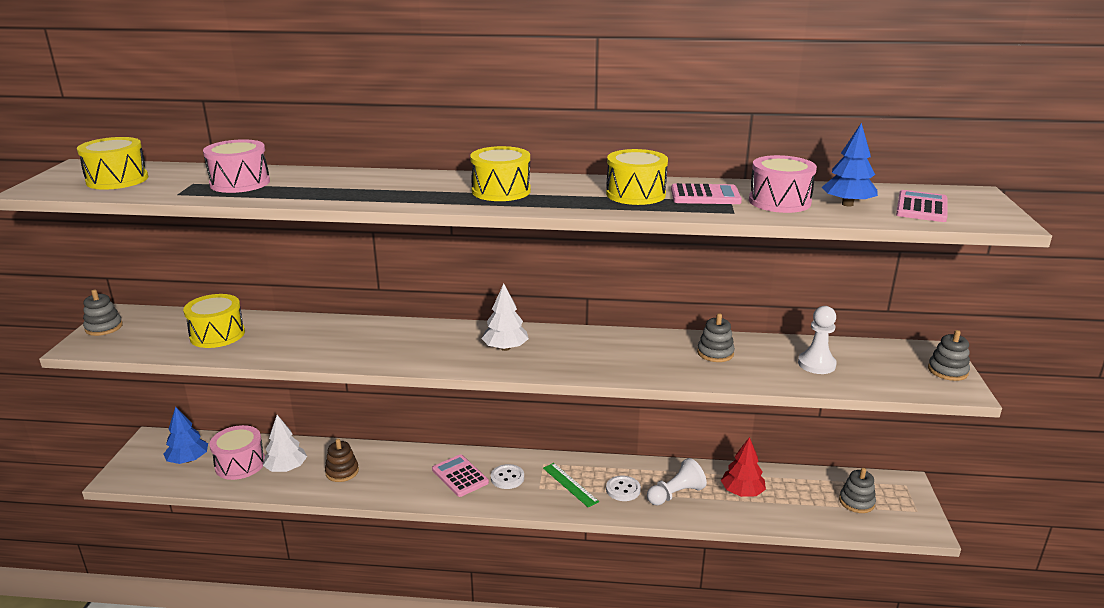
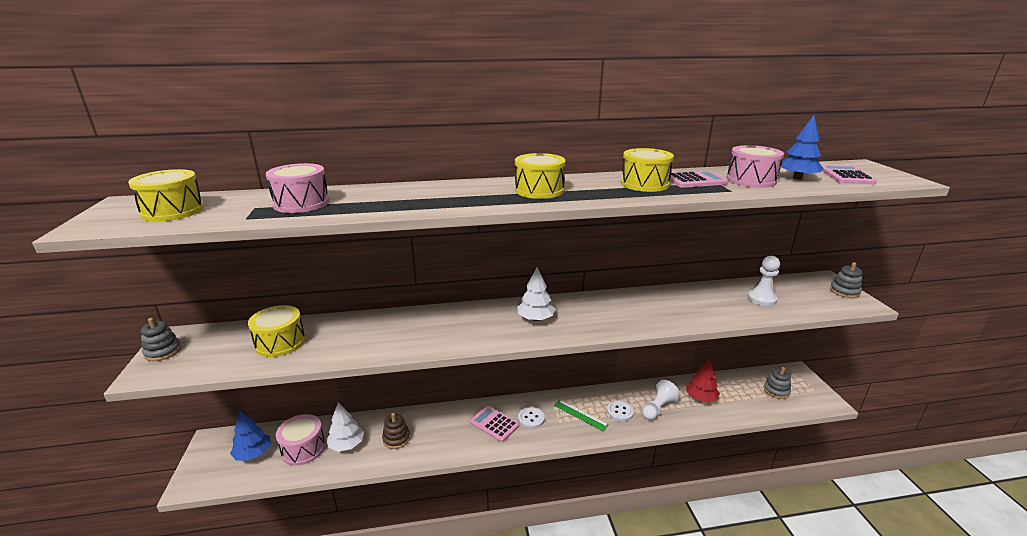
camera: 15 degrees left, 0 degrees up
grey stacking toy [697,313,735,362] -> none

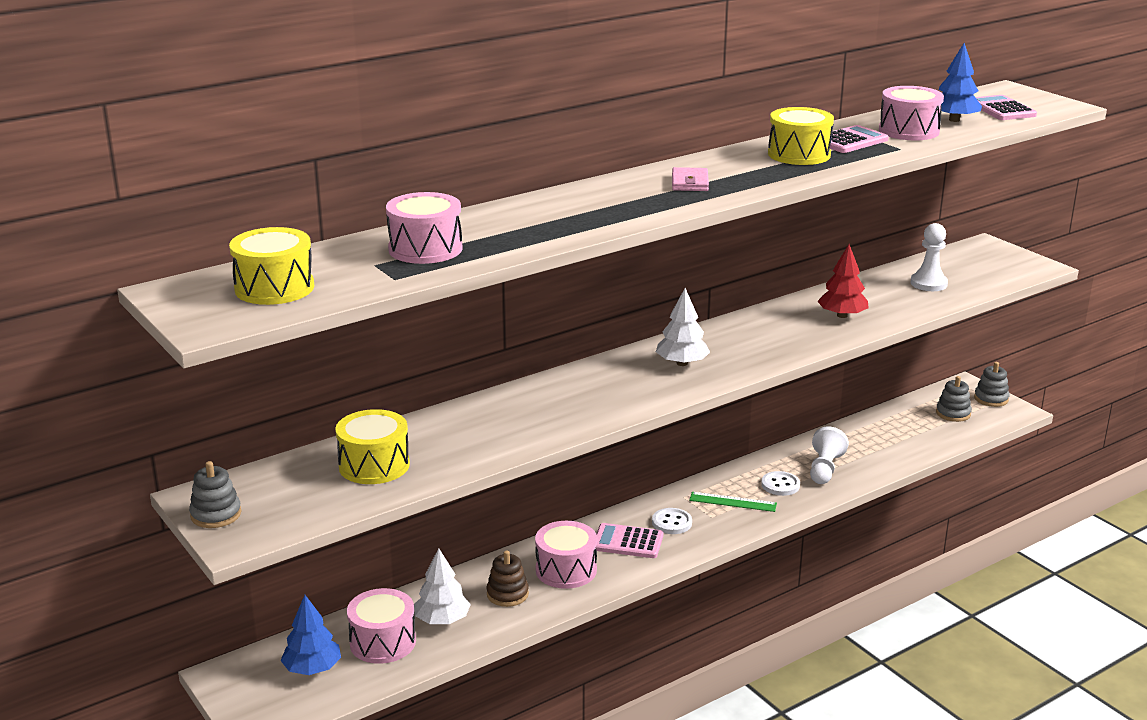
camera: 25 degrees left, 0 degrees up
yellow drum [515,153,565,199] -> pink wallet [672,167,709,191]
red tree [686,358,720,402] -> red tree moved to [817,244,869,318]
grey stacking toy [830,262,863,298] -> grey stacking toy moved to [974,362,1010,407]
none -> pink drum [535,521,597,589]

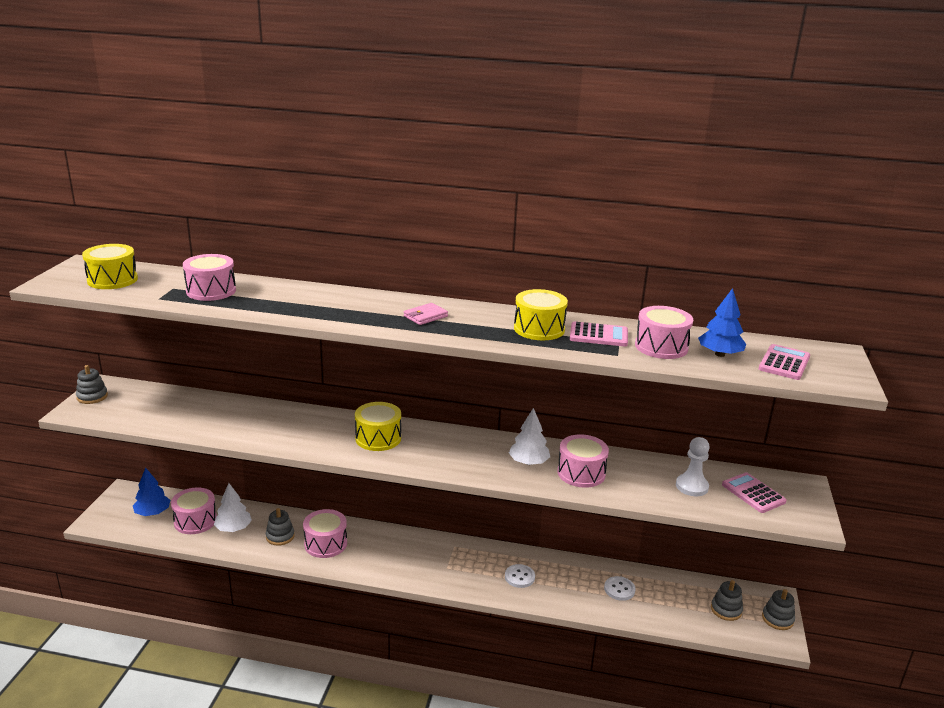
camera: 45 degrees right, 0 degrees up
yellow drum [335,409,410,484] -> yellow drum moved to [355,402,401,451]
brown stacking toy [487,550,529,607] -> grey stacking toy [266,508,295,546]
pink calculator [596,523,663,558] -> pink calculator moved to [722,472,786,513]
white button [652,508,692,534] -> white button moved to [604,576,636,601]
white tree [656,288,710,366] -> white tree moved to [509,408,550,465]
green ruler [689,492,777,512] -> none
white pawn [810,426,849,484] -> none
red tree [817,244,869,318] -> pink drum [557,434,609,488]

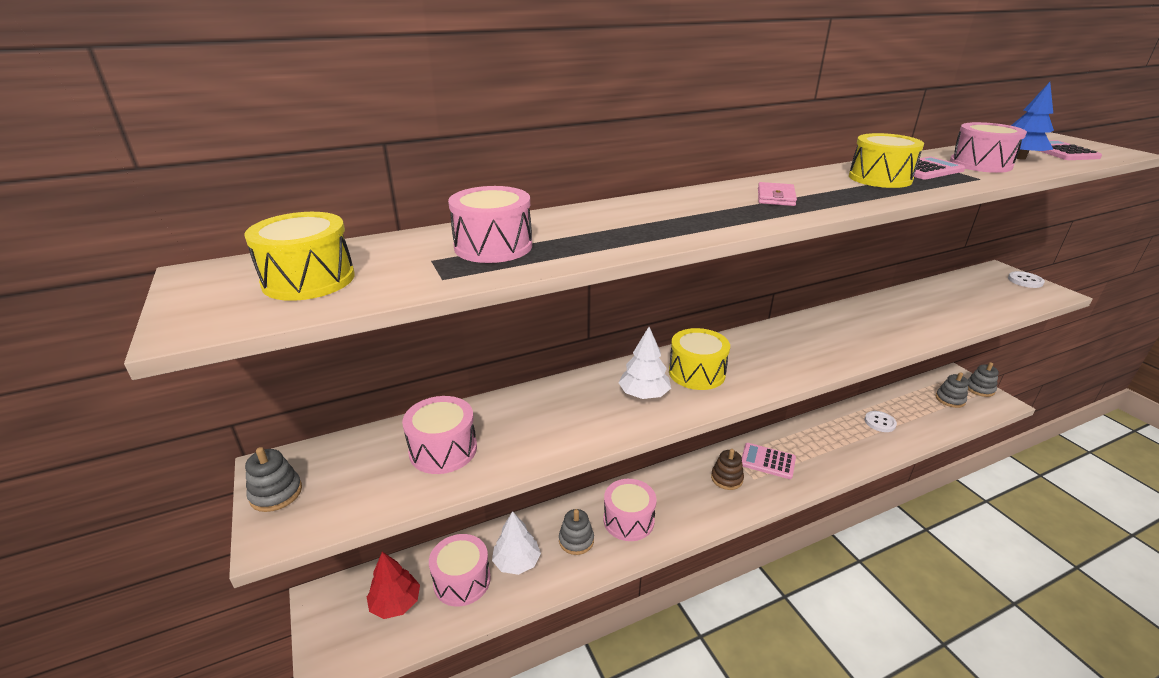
camera: 35 degrees left, 5 degrees up
blue tree [133,467,170,516] -> red tree [367,552,420,619]
white button [505,564,535,588] -> white button moved to [1008,271,1045,288]
white tree [509,408,550,465] -> white tree moved to [618,327,671,399]
pink drum [557,434,609,488] -> pink drum moved to [402,396,477,474]
white pawn [676,437,710,496] -> none
pink calculator [722,472,786,513] -> pink calculator moved to [742,443,796,479]
none -> brown stacking toy [711,449,744,490]

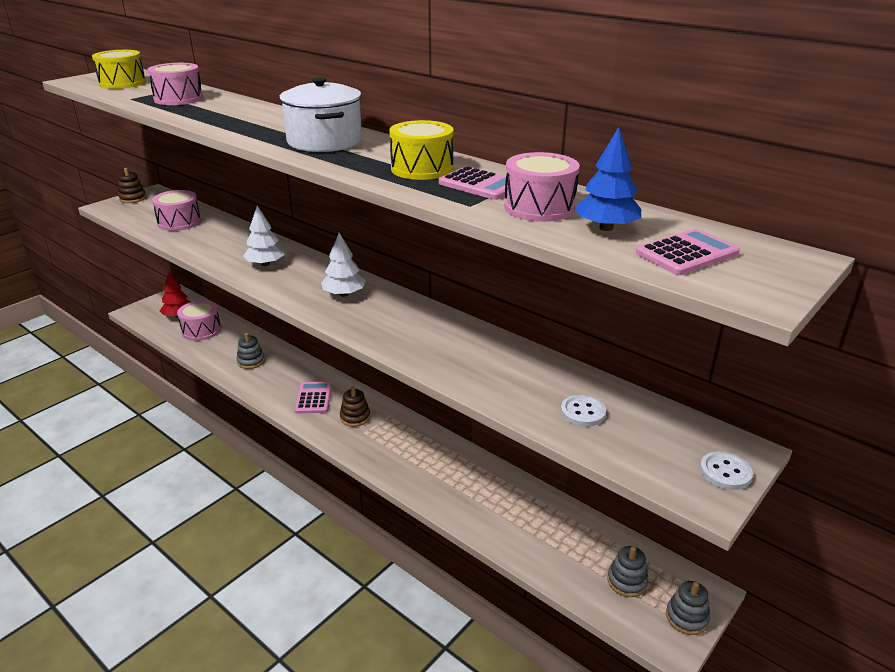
camera: 65 degrees right, 0 degrees up
grey stacking toy [245,447,302,512] -> brown stacking toy [118,168,146,203]
white tree [492,511,541,575] -> white tree moved to [321,233,365,297]
pink drum [603,479,657,541] -> none
yellow drum [669,328,730,390] -> none
pink calculator [742,443,796,479] -> pink calculator moved to [294,381,332,414]
pink wallet [758,182,797,206] -> white pot [279,77,362,152]
white button [865,411,897,432] -> white button moved to [561,395,606,427]

